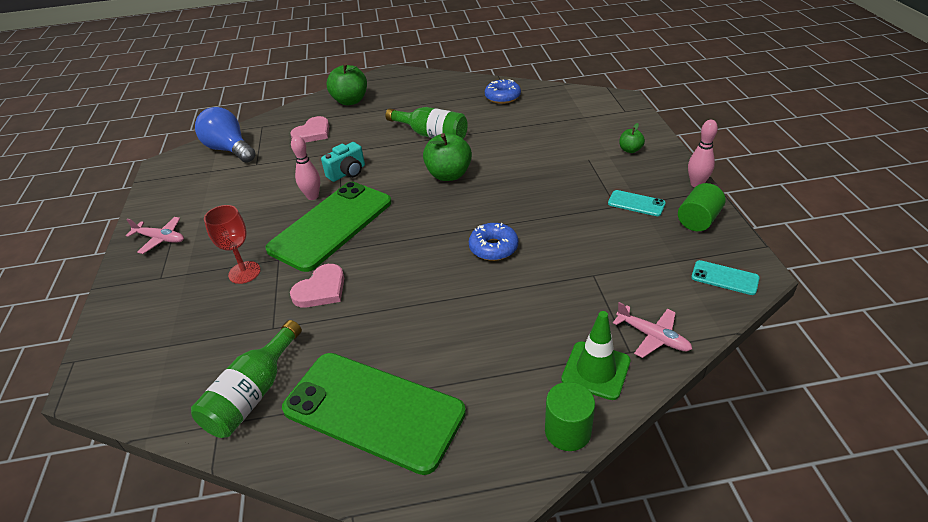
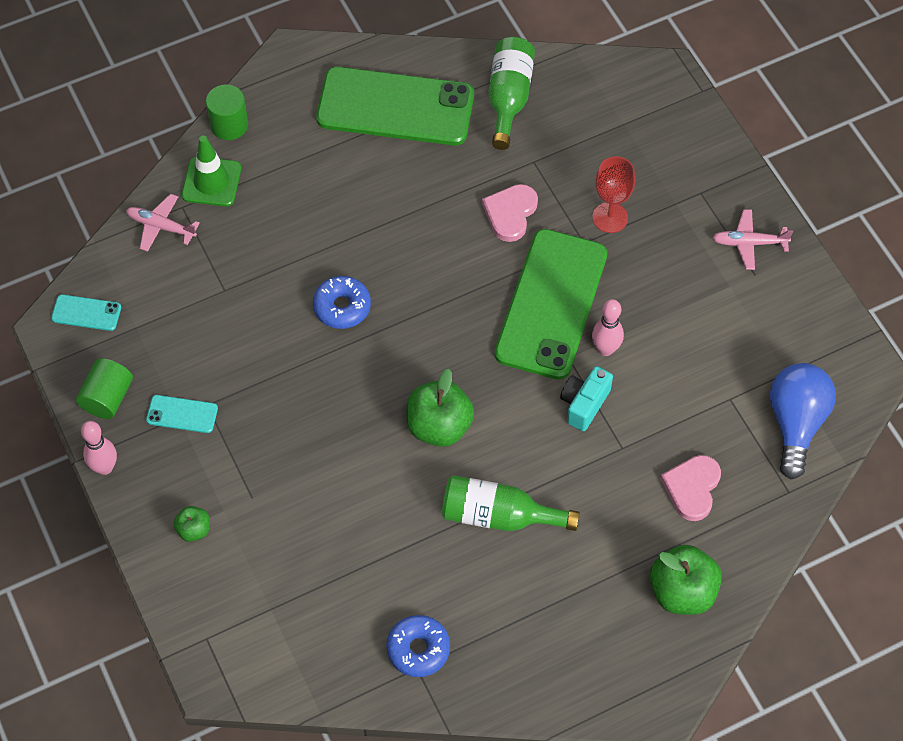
camera: 160 degrees right, 20 degrees up
blue light bulb [195,107,256,163] -> blue light bulb turned 105 degrees counterclockwise [770,363,836,479]

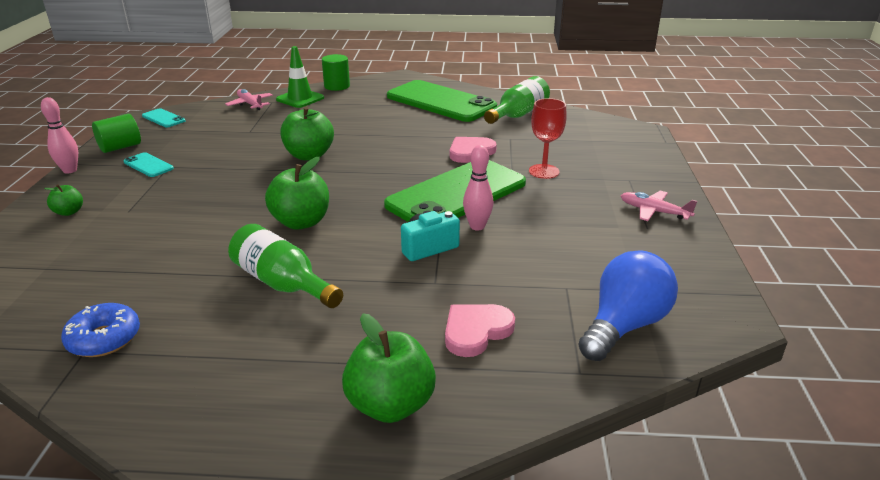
camera: 30 degrees right, 30 degrees down
blue donut [313,276,371,329] -> green apple [281,106,334,160]

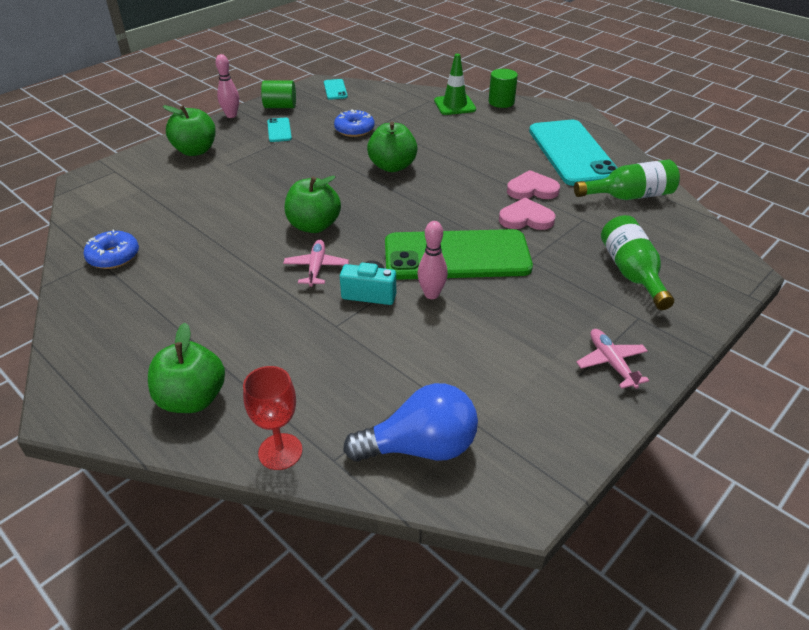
camera: 40 degrees right, 10 degrees up
green apple [44,184,83,216] -> green apple [163,105,216,156], size x1.92
pink plane [225,89,273,110] -> pink plane moved to [283,240,349,287]
green bottle [228,224,343,308] -> green bottle moved to [601,215,674,310]
green phone [387,80,497,122] -> turquoise phone [529,120,618,186]
pink heart [445,304,515,357] -> pink heart moved to [507,170,560,199]
red goblet [529,98,567,179] -> red goblet moved to [243,366,302,470]
none -> blue donut [334,109,374,137]

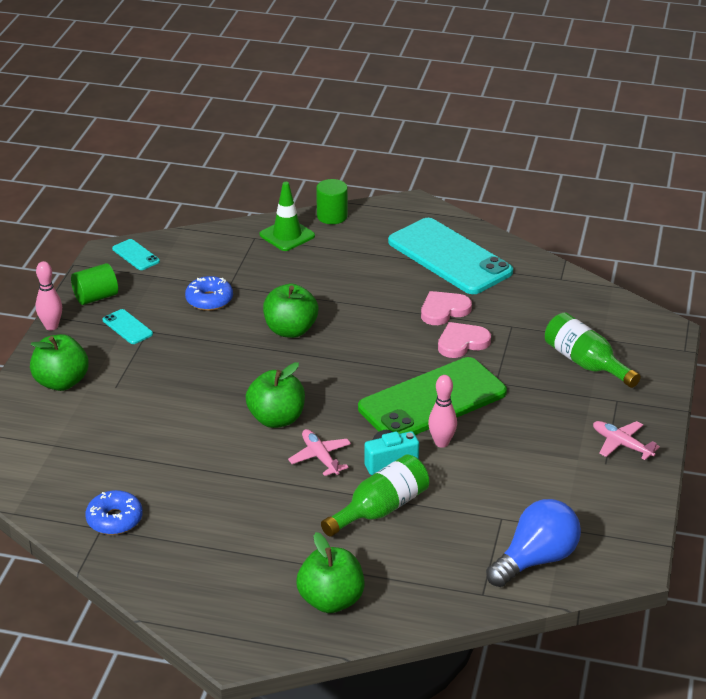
camera: 30 degrees left, 5 degrees down
red goblet [243,366,302,470] -> none
green bottle [574,160,680,200] -> green bottle moved to [321,454,429,537]

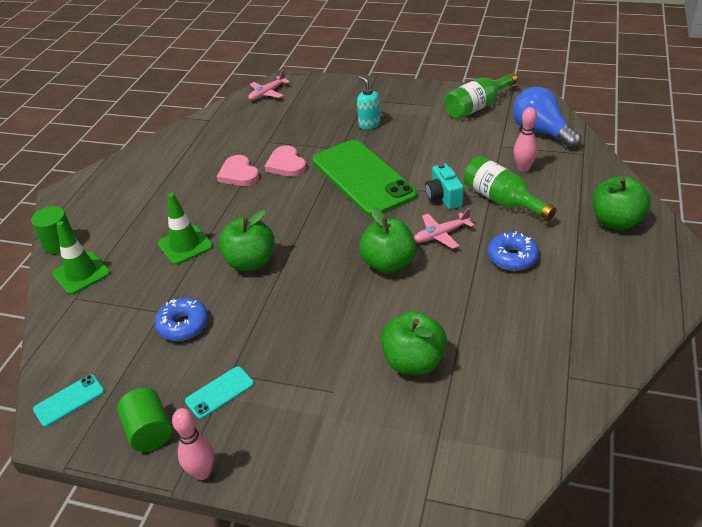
camera: 85 degrees left, 5 degrees up
green apple [30,334,89,391] -> green apple moved to [381,311,447,375]
blue donut [85,490,143,535] -> blue donut moved to [488,231,539,271]
turquoise phone [388,218,513,294] -> none
pink bowling pin [428,375,457,448] -> pink bowling pin moved to [514,107,538,172]
green bottle [545,313,641,388] -> green bottle moved to [445,72,518,119]
pink plane [593,421,660,460] -> pink plane moved to [248,70,290,100]
none -> green traffic cone [158,193,213,265]
none -> turquoise soap dispenser [357,76,380,130]

